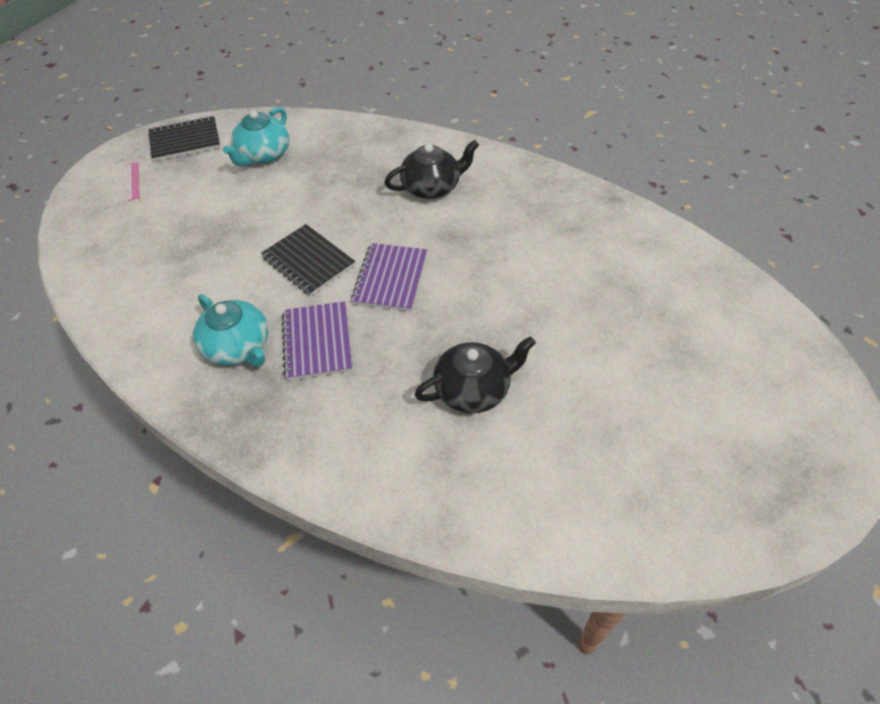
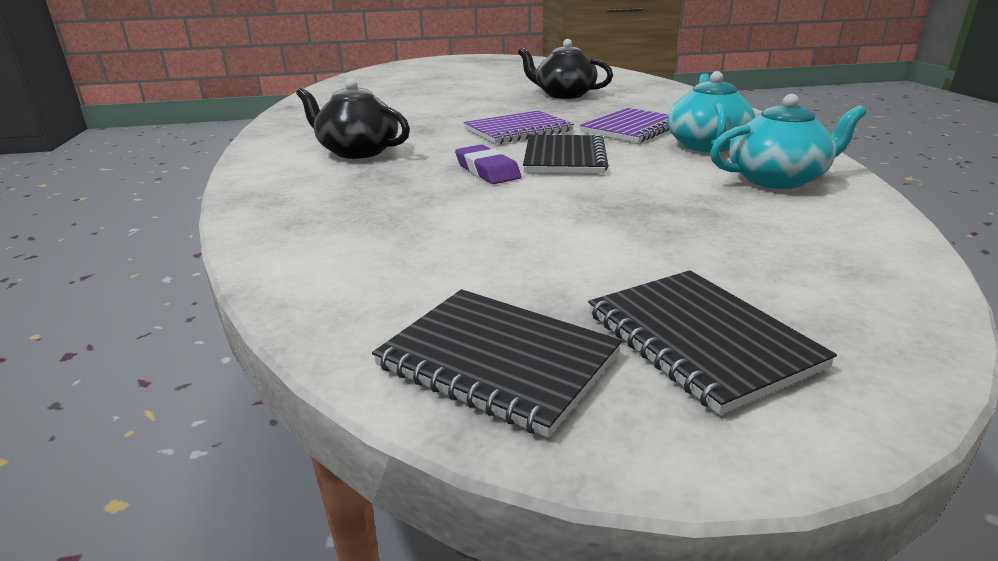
camera: 130 degrees left, 25 degrees down
pink ruler [128,162,140,201] -> black notebook [588,270,837,415]
turquoise teapot [223,107,290,166] -> turquoise teapot moved to [710,94,866,189]
none -> purple eraser [455,145,521,184]

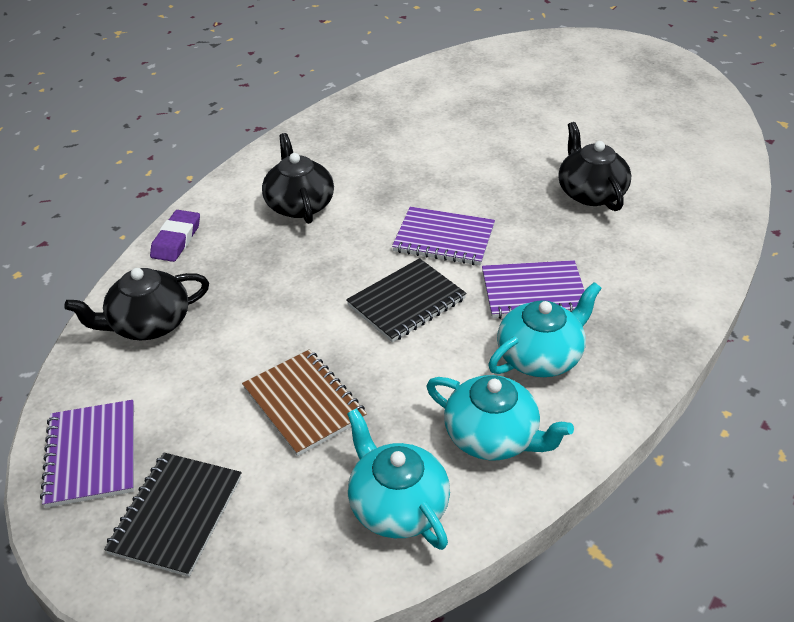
camera: 45 degrees right, 15 degrees up
black notebook [372,289,622,437] -> purple notebook [40,400,134,508]
purple eraser [455,145,521,184] -> purple eraser moved to [150,210,200,262]
none -> black teapot [64,268,209,340]
none -> brown notebook [242,350,367,456]
none -> turquoise teapot [347,408,450,550]

